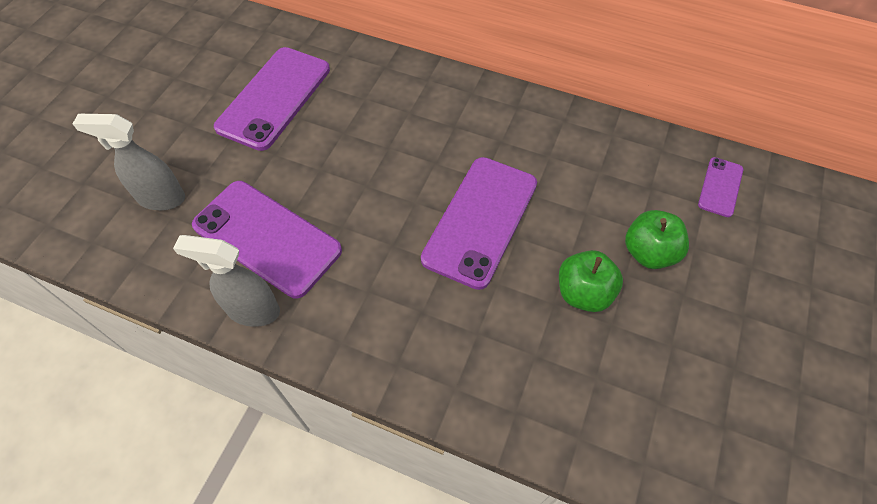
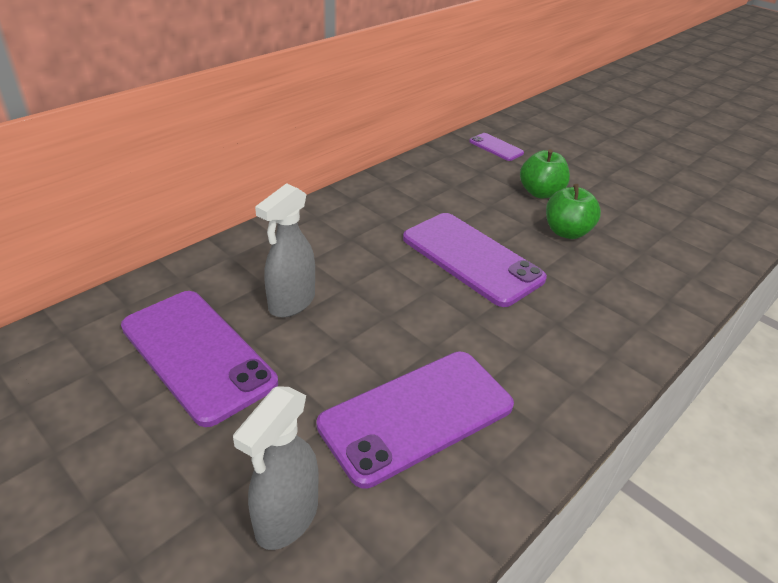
camera: 70 degrees left, 20 degrees down
grey spray bottle [173,235,280,327] -> grey spray bottle moved to [255,183,315,317]

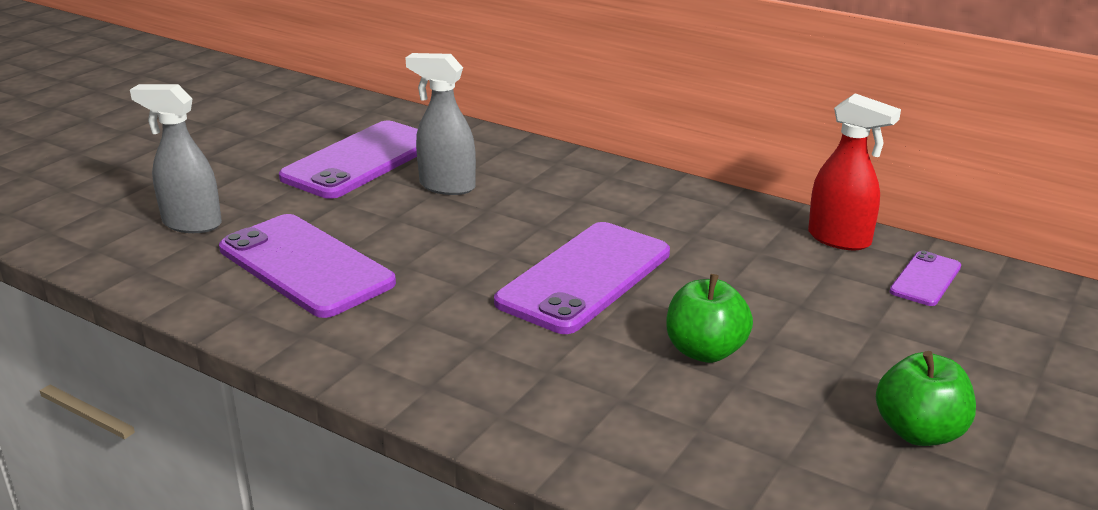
camera: 80 degrees right, 10 degrees down
green apple [520,149,570,198] -> green apple moved to [876,351,976,446]
none -> red spray bottle [808,93,901,250]

